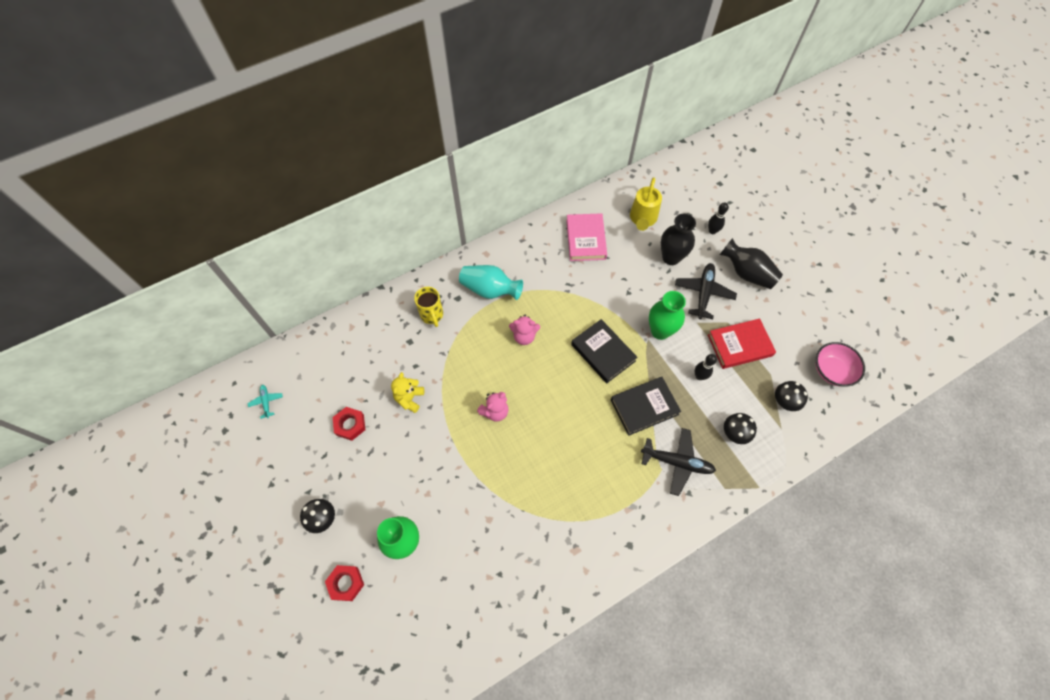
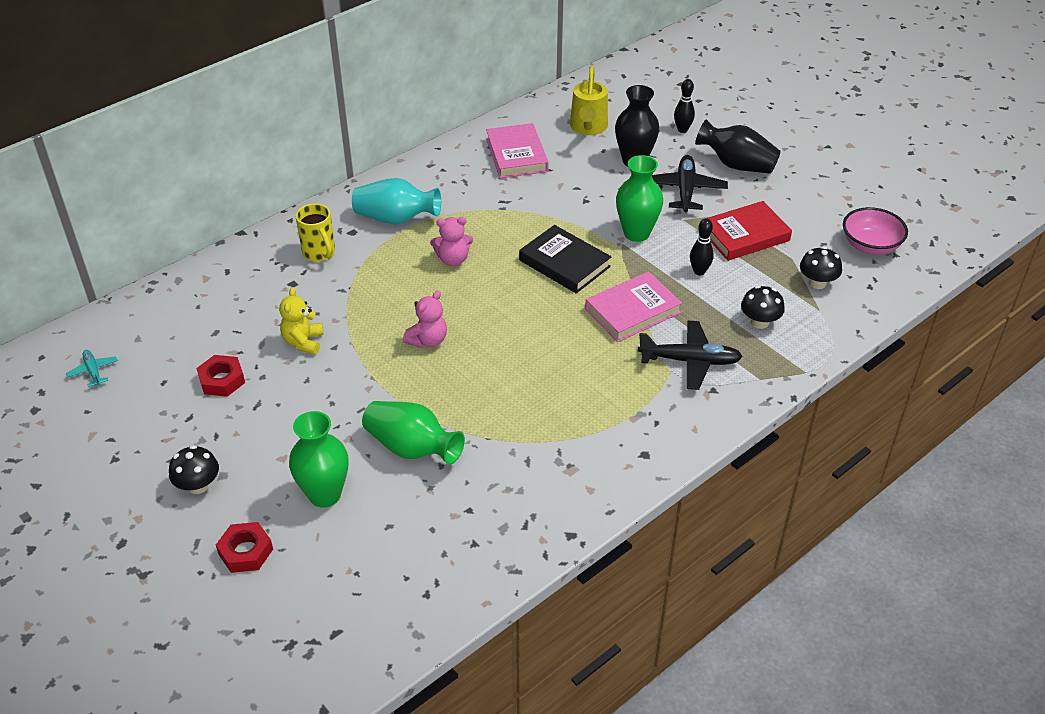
camera: 10 degrees left, 20 degrees down
black book [611,377,681,436] -> pink book [585,272,682,342]
none -> green vase [362,401,465,465]

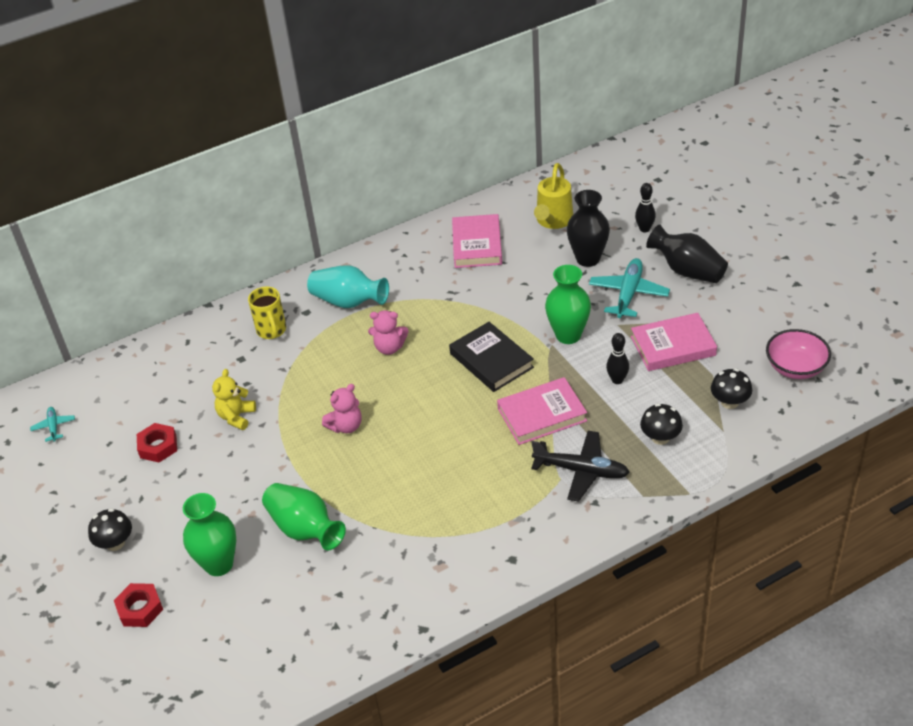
camera: 15 degrees right, 0 degrees up
black plane [652,155,728,212] -> turquoise plane [589,258,670,318]
red book [701,201,792,261] -> pink book [631,313,717,371]

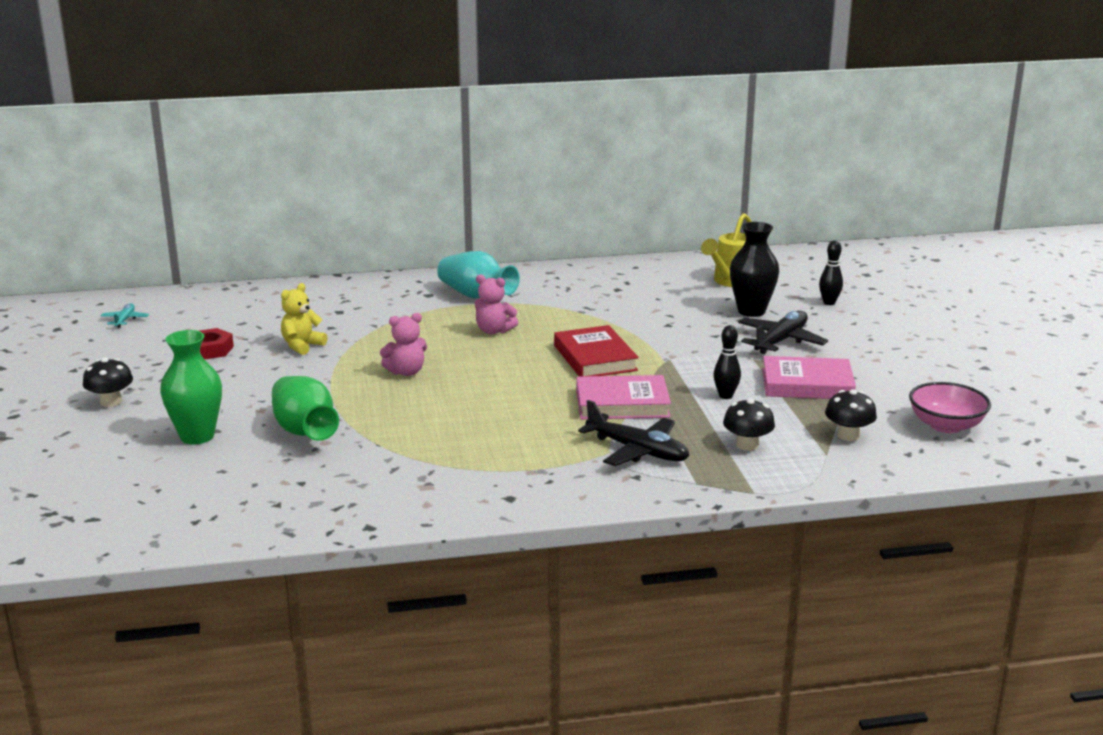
camera: 15 degrees right, 20 degrees down
red nut [114,583,163,627] -> none
yellow mug [248,286,286,339] -> none
black book [449,322,534,392] -> red book [554,325,639,377]
pink book [452,214,502,268] -> none
green vase [545,265,591,344] -> none
turquoise plane [589,258,670,318] -> black plane [738,311,828,354]
black vase [646,224,728,283] -> none

